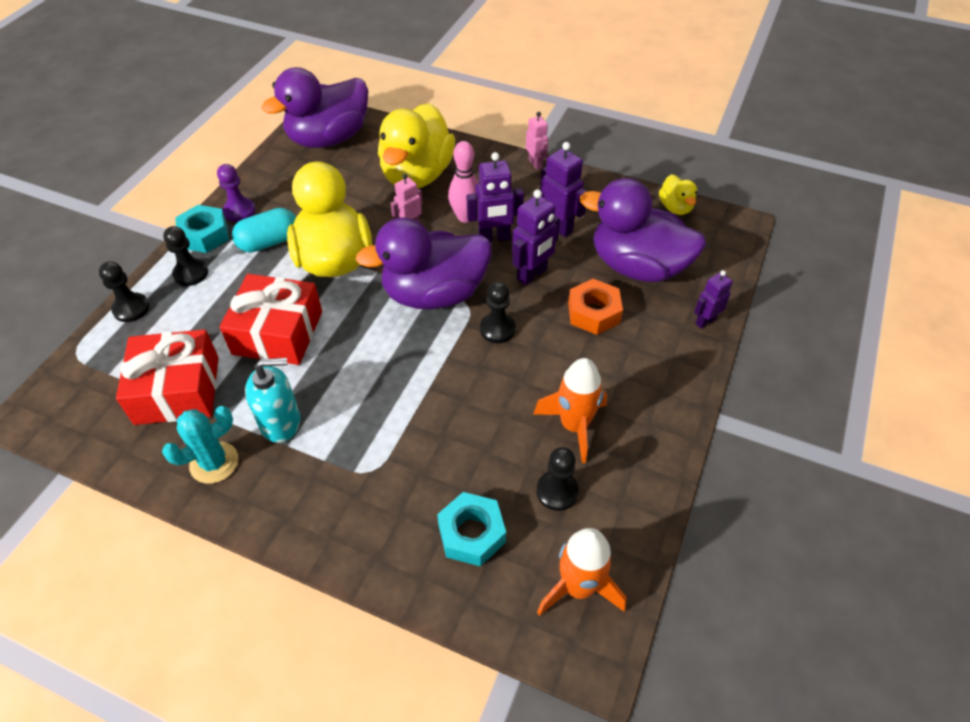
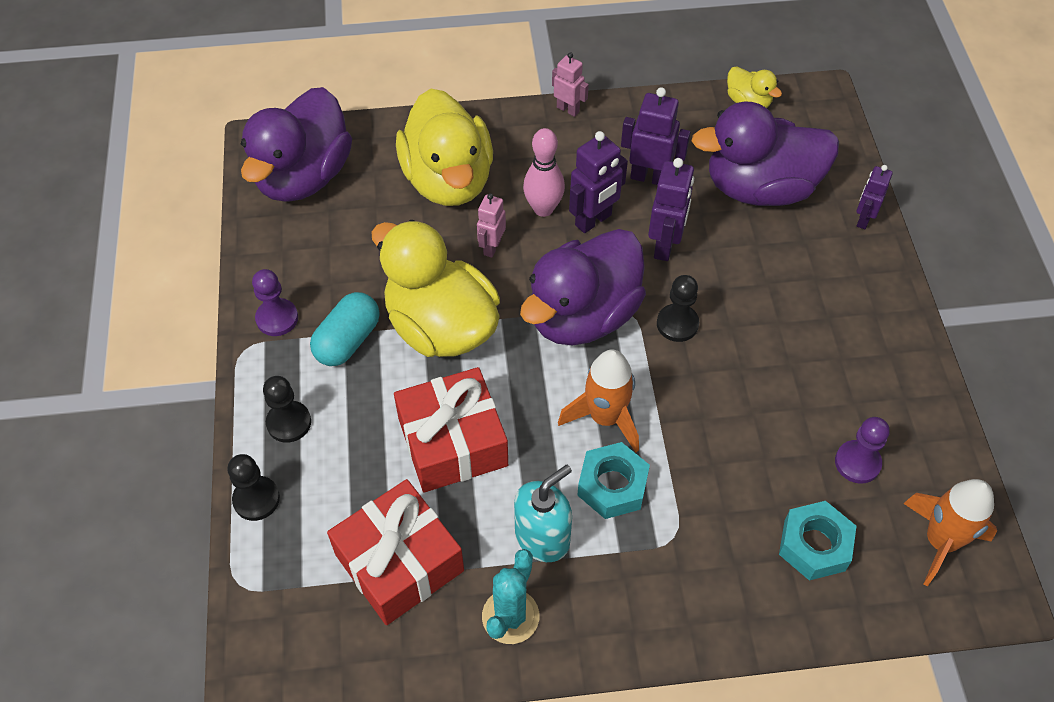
camera: 30 degrees left, 5 degrees up
turquoise nut [175,205,229,253] -> turquoise nut moved to [577,442,650,519]
orange rocket [534,358,607,463] -> orange rocket moved to [558,350,639,452]
black pawn [536,447,579,511] -> purple pawn [835,417,890,484]
orange nut [568,279,623,335] -> none

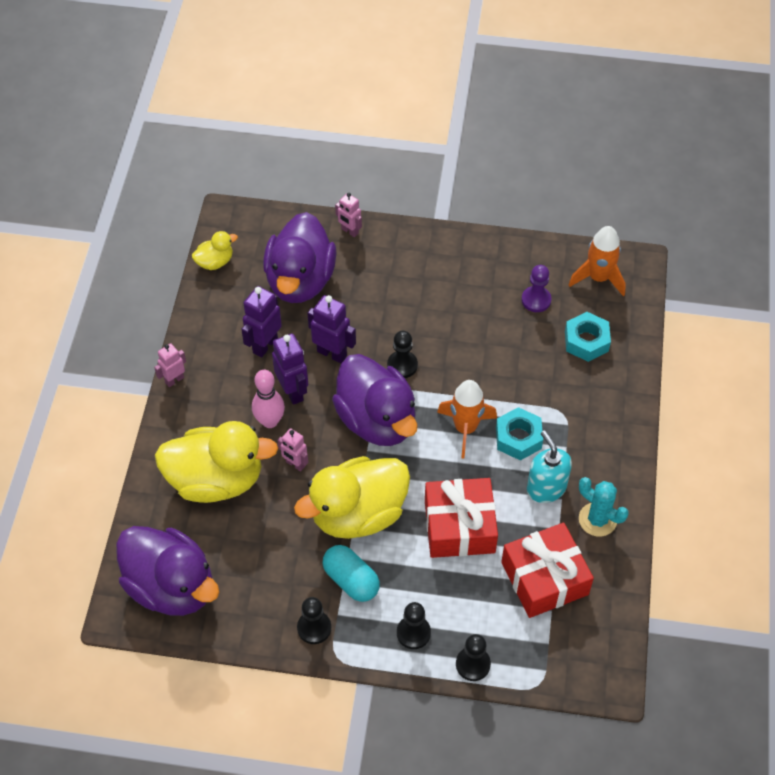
camera: 75 degrees left, 0 degrees up
purple pawn [252,269,298,336] -> black pawn [297,597,331,644]
purple robot [856,165,893,229] -> pink robot [335,193,362,237]

